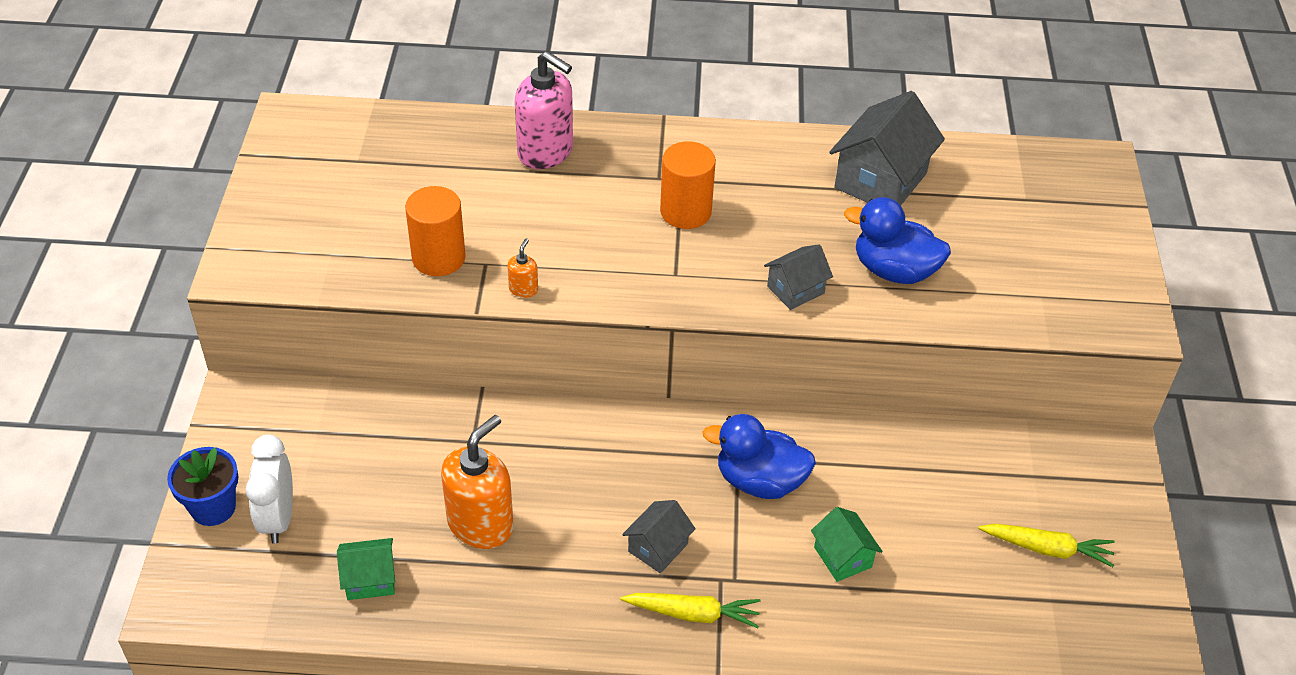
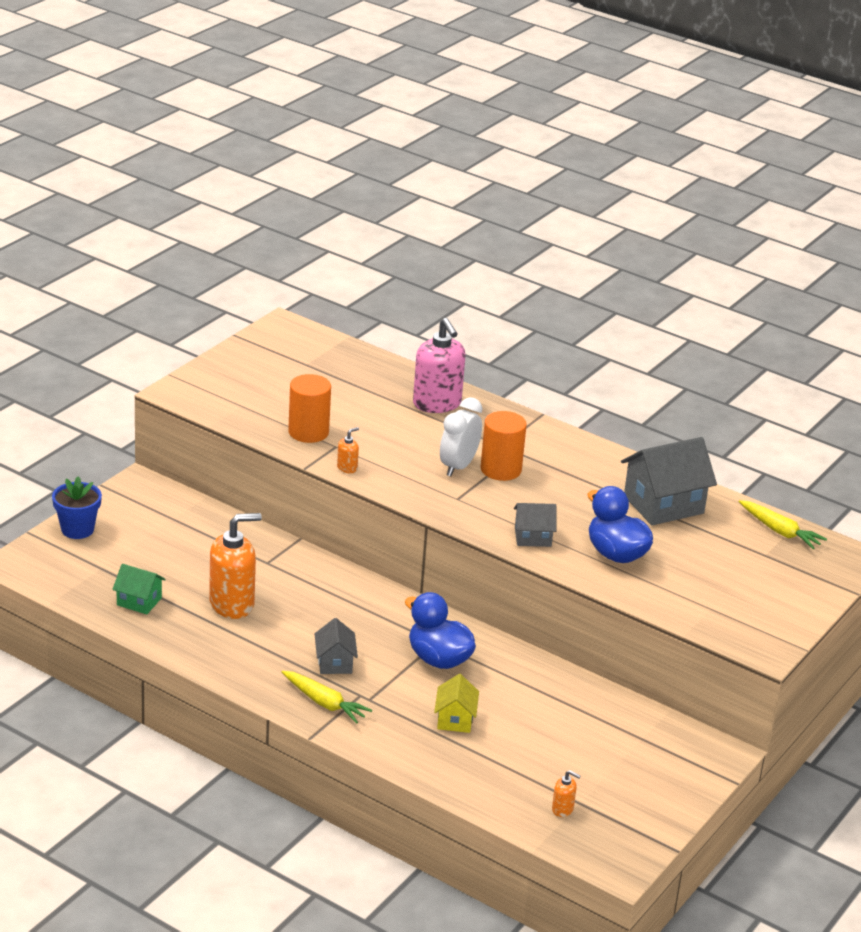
camera: 30 degrees right, 15 degrees down
white clock [246,435,293,544] -> white clock moved to [440,397,482,476]
grey house [622,500,696,573] -> grey house turned 75 degrees counterclockwise [315,618,358,674]
green house [811,507,883,582] -> yellow house [434,674,479,733]
yellow carrot [978,524,1115,567] -> yellow carrot moved to [739,500,827,549]
none -> orange soap dispenser [552,770,581,817]

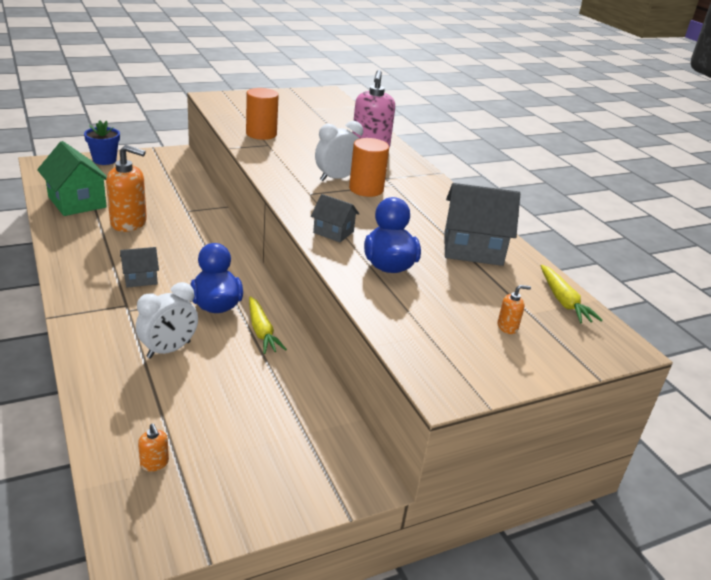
camera: 30 degrees right, 0 degrees up
green house [112,564,166,614] -> green house [37,141,107,216], size x1.84
yellow carrot [282,671,372,724] -> yellow carrot moved to [249,296,287,354]
grey house [315,618,358,674] -> grey house turned 45 degrees clockwise [120,247,159,287]
orange soap dispenser [337,427,359,473] -> orange soap dispenser moved to [497,285,531,334]
yellow house [434,674,479,733] -> white clock [136,282,198,359]

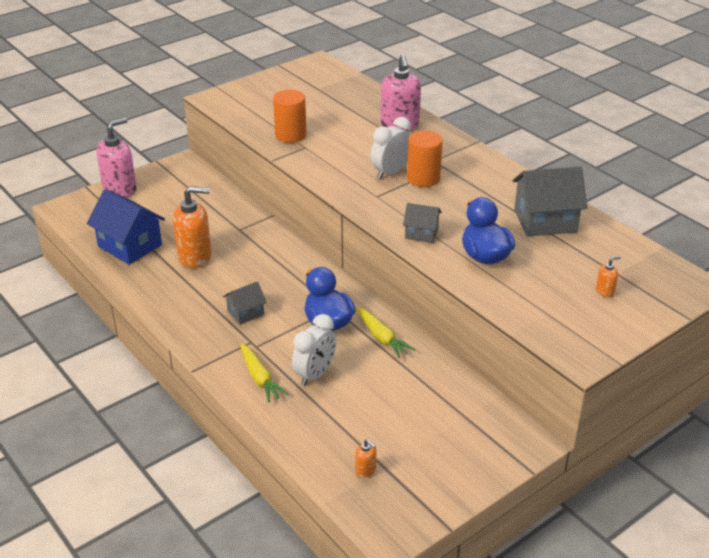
camera: 10 degrees left, 5 degrees up
green house [37,141,107,216] -> blue house [87,189,165,265]
blue flower pot [84,121,120,165] -> pink soap dispenser [96,117,137,197]
yellow carrot [541,265,603,324] -> yellow carrot moved to [240,343,288,402]

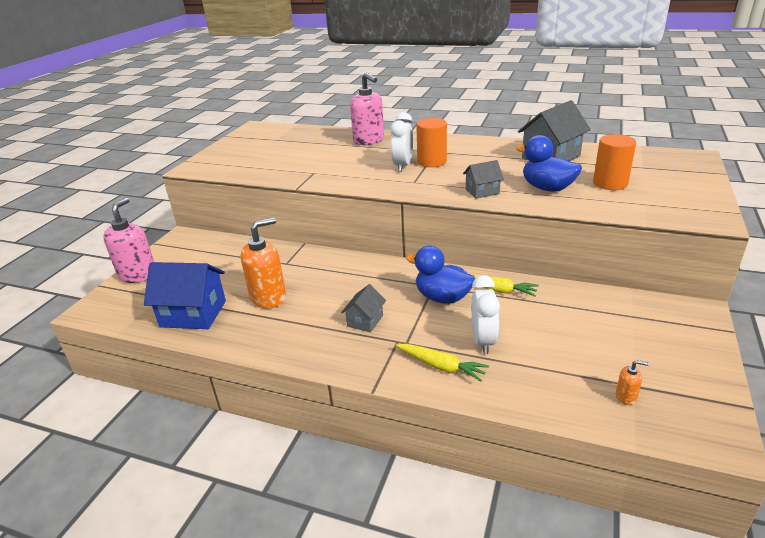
camera: 30 degrees left, 5 degrees down
orange cylinder [273,90,306,143] -> orange cylinder moved to [593,134,636,190]
orange soap dispenser [596,256,621,297] -> none

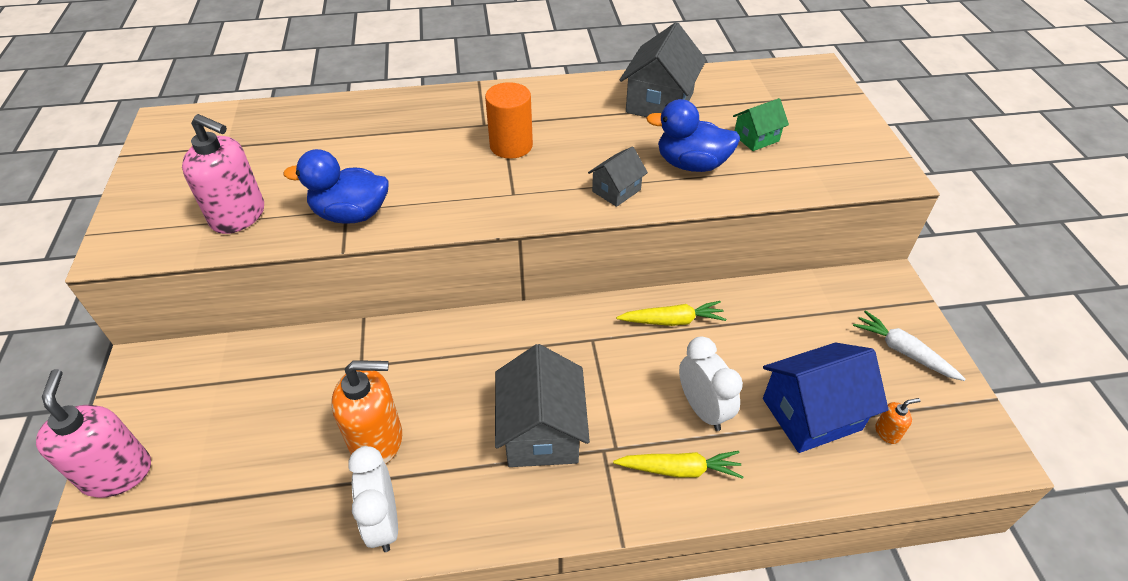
camera: 30 degrees left, 15 degrees up
blue house [144,262,226,329] -> blue house moved to [763,343,888,453]
orange soap dispenser [241,217,286,309] -> orange soap dispenser turned 60 degrees clockwise [331,360,402,464]
grey house [341,284,386,332] -> grey house [495,344,590,467], size x1.84
pink soap dispenser [350,73,384,145] -> pink soap dispenser moved to [182,114,264,234]
white clock [390,112,413,172] -> white clock moved to [348,446,398,552]
blue duck [406,246,475,304] -> blue duck moved to [283,149,389,224]
orange cylinder [593,134,636,190] -> green house [733,98,789,151]
none -> white carrot [853,310,966,381]

